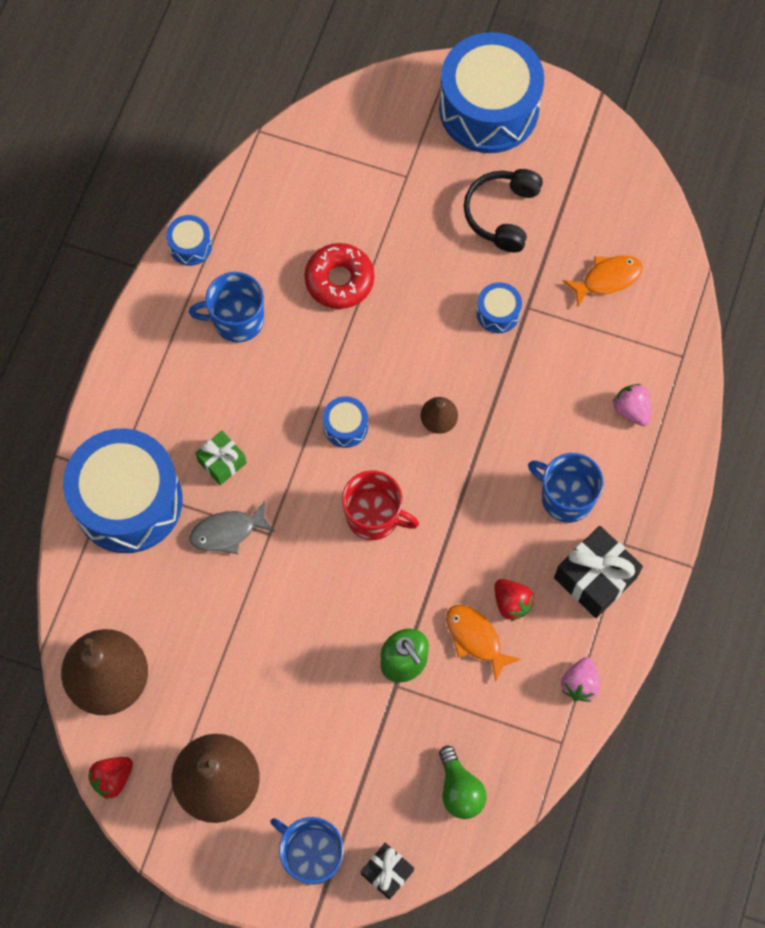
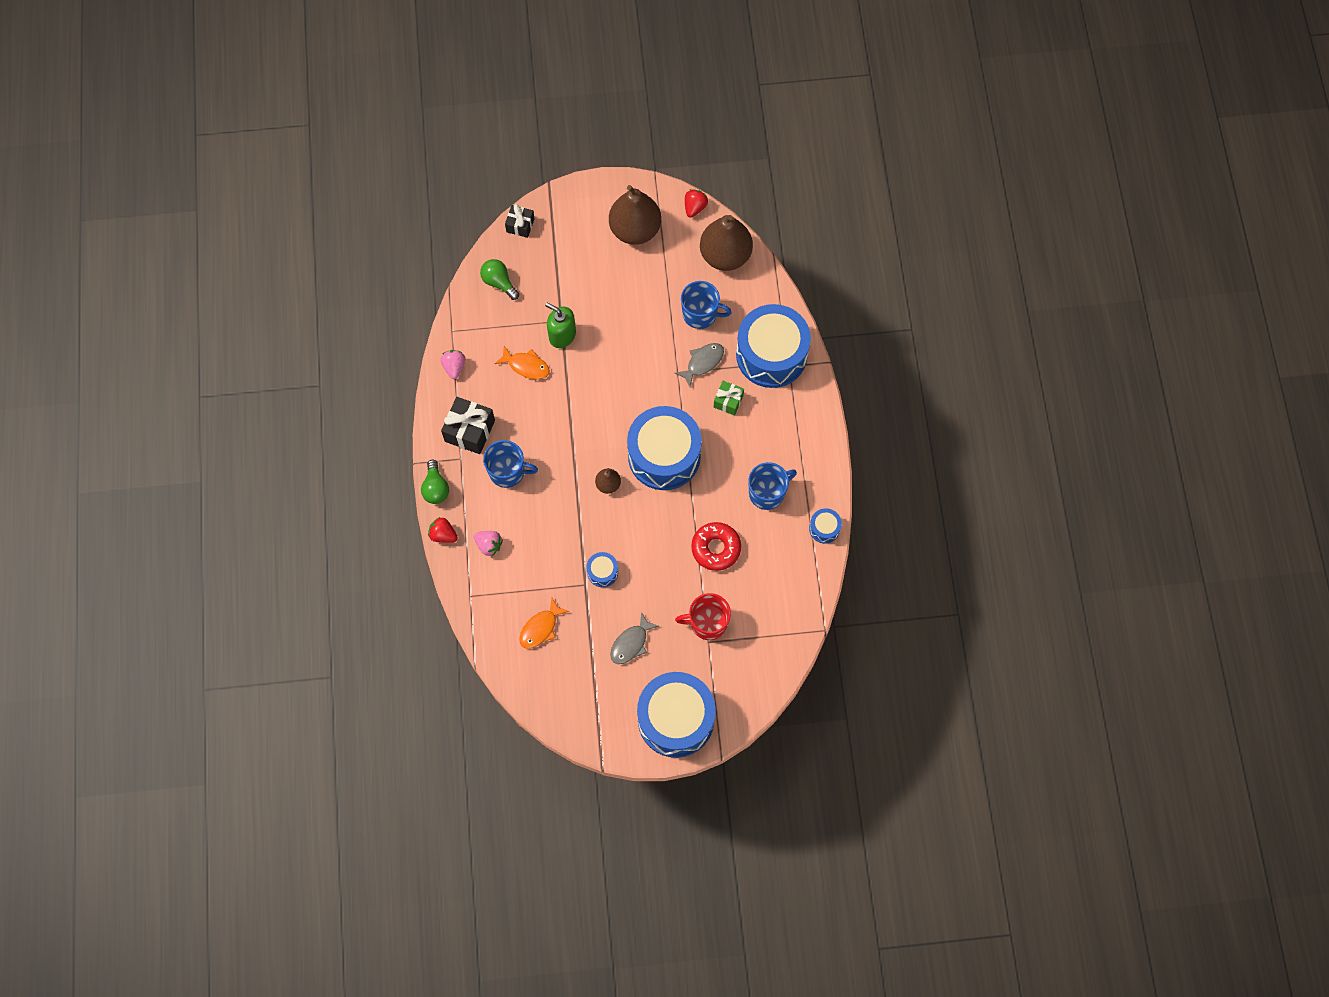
camera: 155 degrees right, 0 degrees up
blue mug [270,817,344,885] -> blue mug moved to [681,281,732,329]
blue drum [323,396,368,448] -> blue drum [627,406,702,490], size x2.39
red mug [342,470,419,540] -> red mug moved to [675,593,731,640]
black headphones [464,169,543,253] -> grey fish [610,612,659,664]
red strawberry [494,579,534,621] -> red strawberry moved to [428,517,458,543]
none -> green light bulb [421,459,449,504]

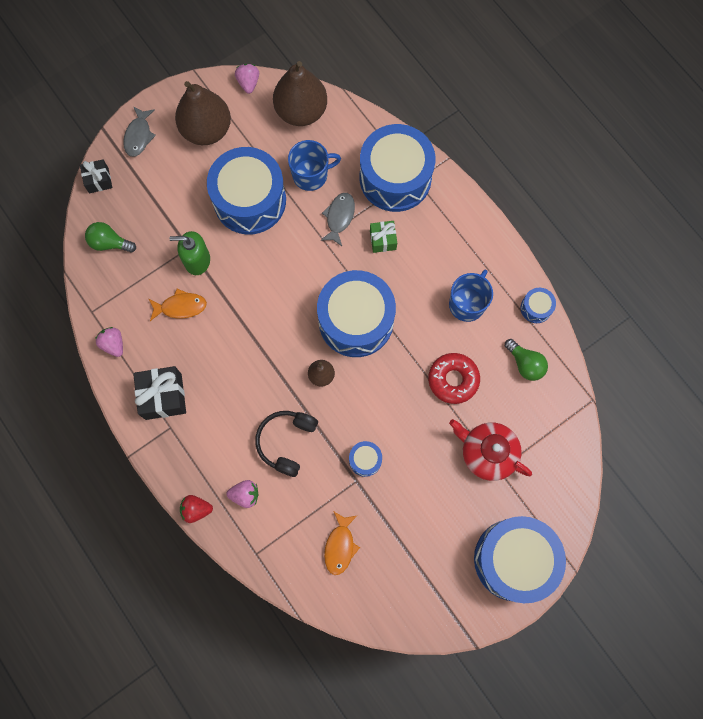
camera: 30 degrees left, 5 degrees up
green light bulb [421,459,449,504] -> green light bulb moved to [505,339,548,381]
blue mug [483,440,538,488] -> none
grey fish [610,612,659,664] -> grey fish moved to [123,107,156,157]
red mug [675,593,731,640] -> red teapot [449,419,532,481]
red strawberry [685,189,708,218] -> pink strawberry [235,64,259,94]
none -> blue drum [207,147,286,234]
none -> black headphones [255,411,318,477]

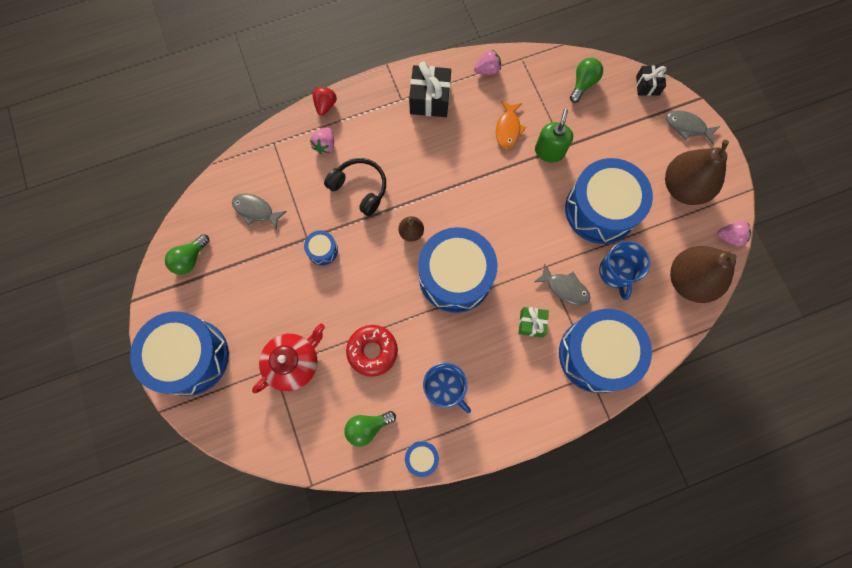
camera: 105 degrees right, 0 degrees up
orange fish [324,512,360,575] -> grey fish [232,193,287,230]
none -> green light bulb [165,234,210,275]

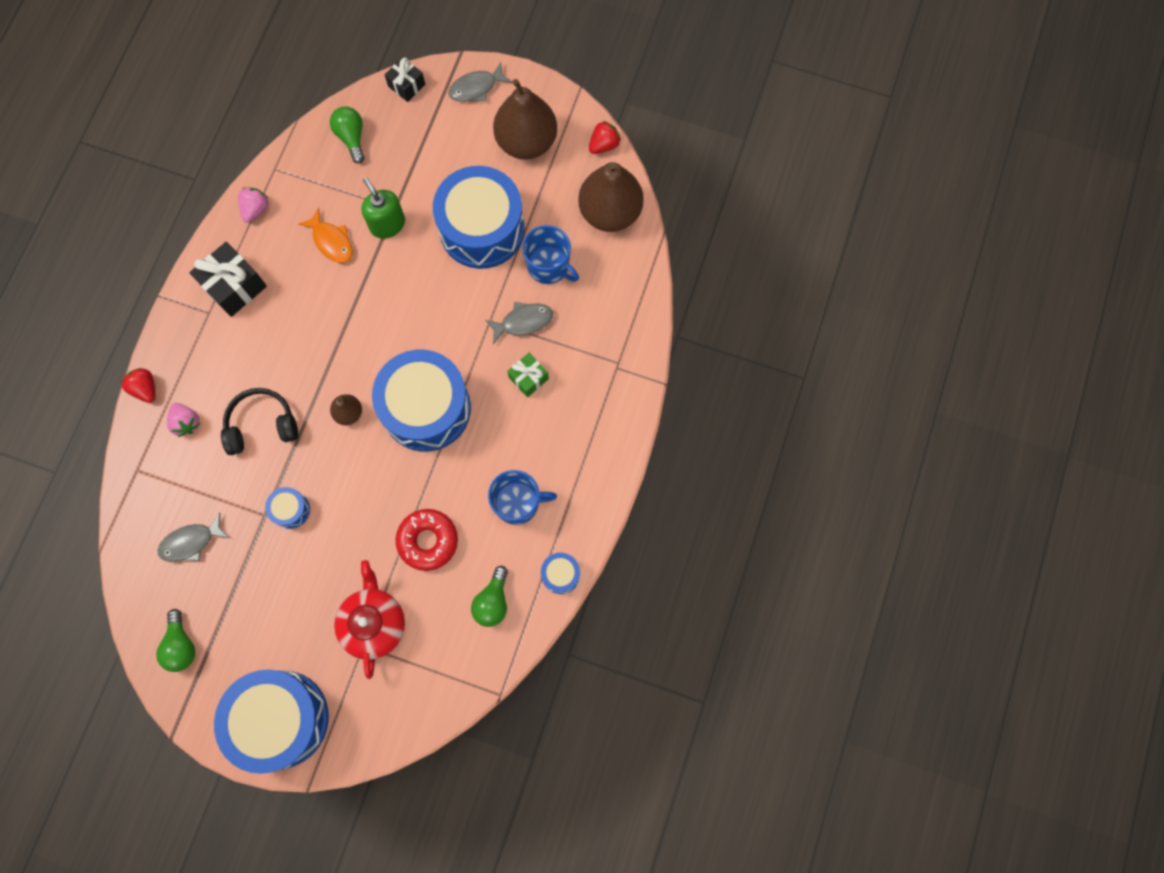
camera: 50 degrees left, 0 degrees up
blue drum [559,309,652,393] -> none
pink strawberry [718,221,751,247] -> red strawberry [589,121,621,154]

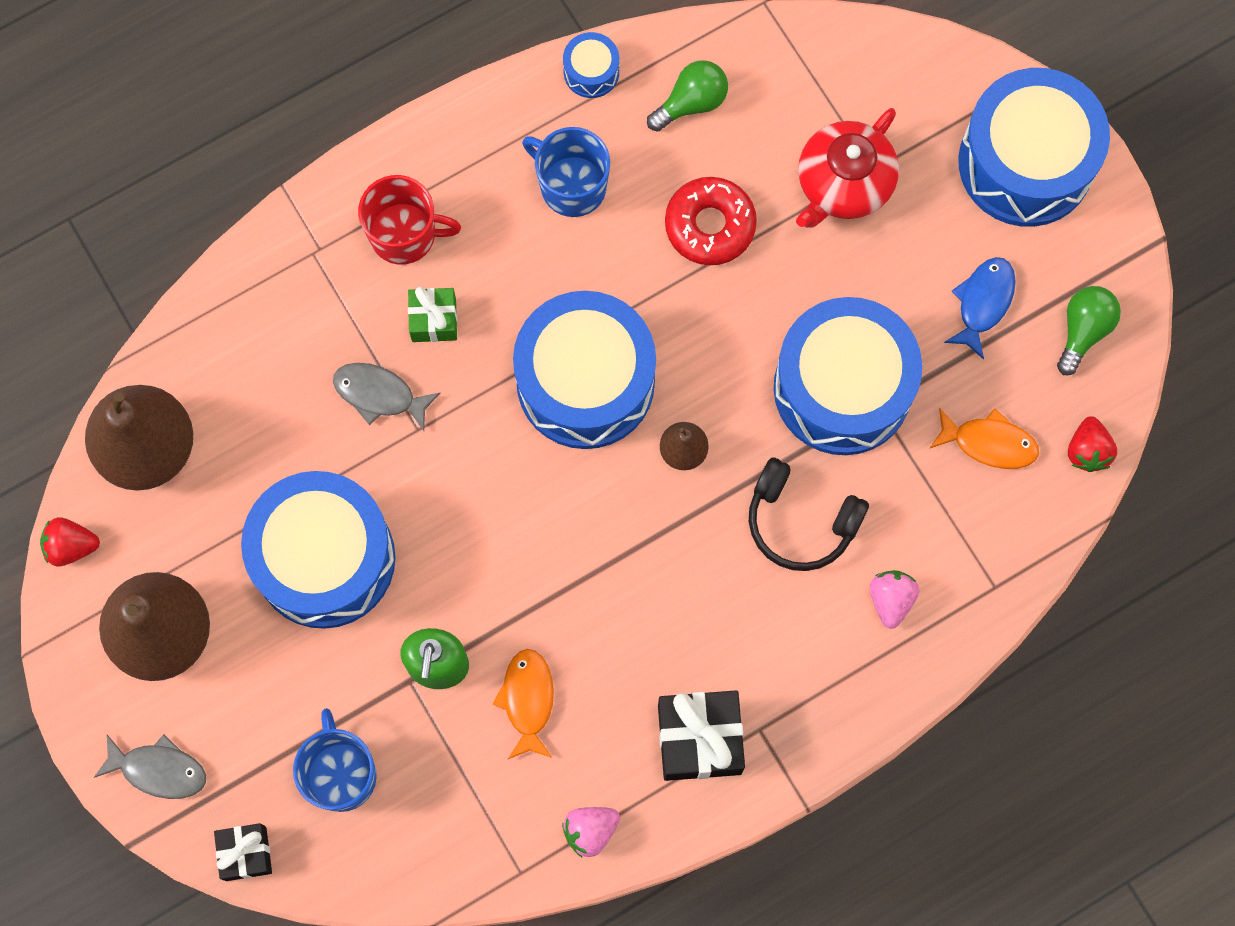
camera: 140 degrees left, 0 degrees up
red strawberry [121,368,155,403] -> red strawberry moved to [1068,416,1117,472]
grey fish [158,513,229,562] -> orange fish [929,407,1039,469]
blue drum [265,487,310,529] -> blue drum [774,297,922,455], size x2.39
green light bulb [330,107,365,164] -> none
blue mug [522,225,579,284] -> blue mug moved to [293,708,377,812]
none -> red mug [358,175,461,265]
none -> blue fish [944,257,1016,360]

